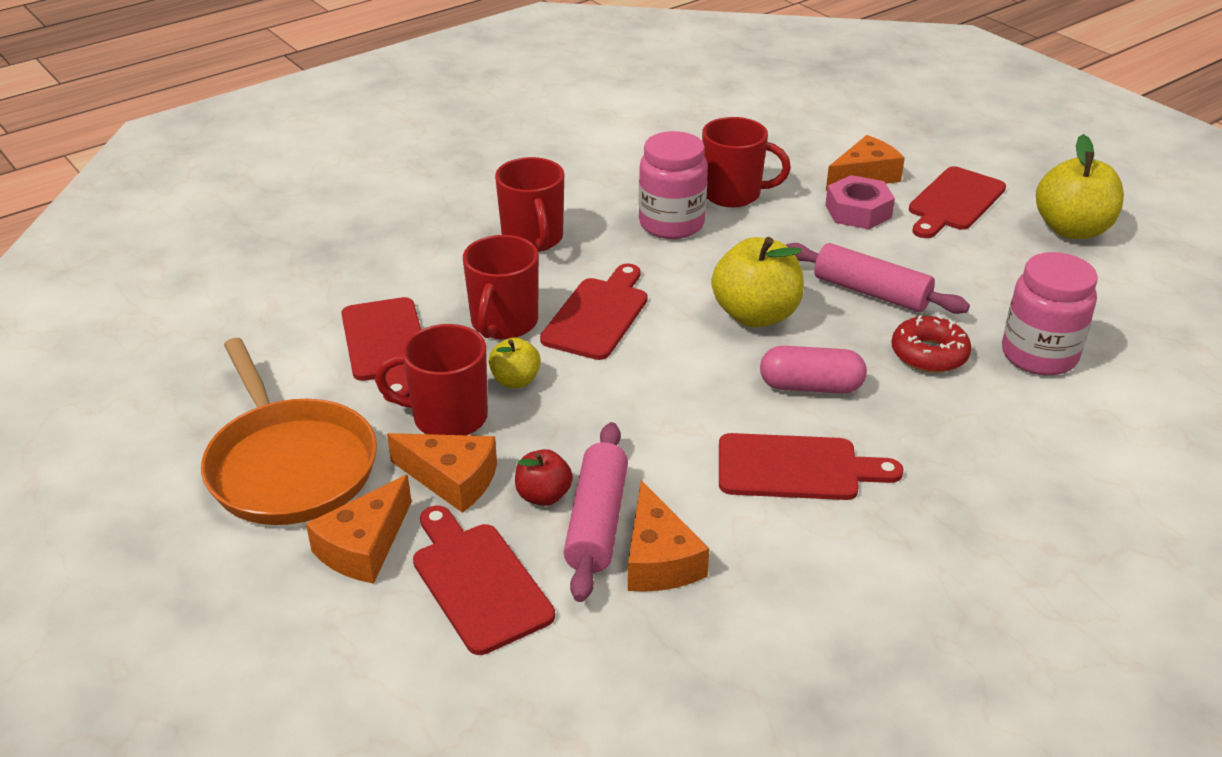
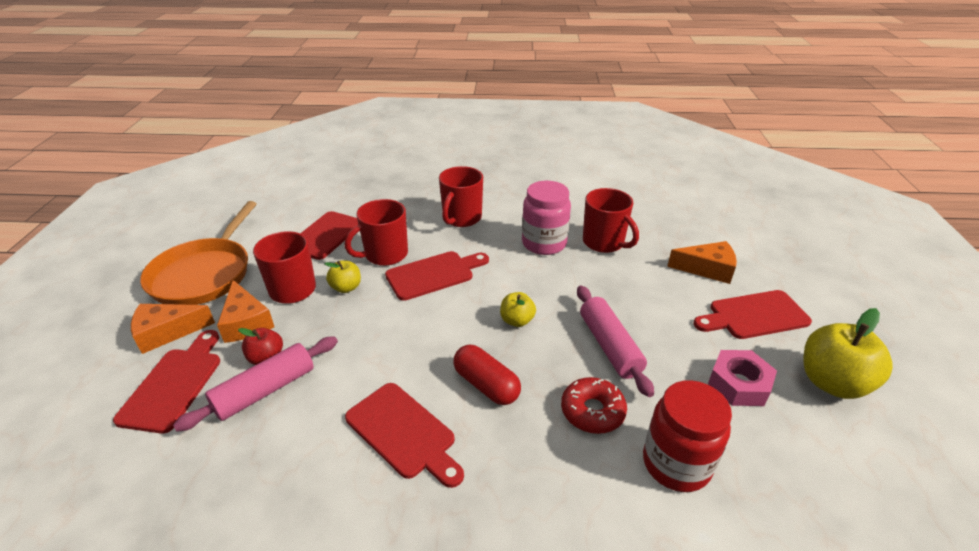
camera: 40 degrees right, 0 degrees up
orange cheese [628,480,709,592] -> none
yellow apple [711,237,804,327] -> yellow apple [500,292,536,327], size x0.53
pink capsule [760,346,867,394] -> red capsule [453,345,521,405]
pink nut [825,175,895,229] -> pink nut moved to [708,350,777,406]
pink jar [1002,252,1098,376] -> red jar [643,380,732,492]

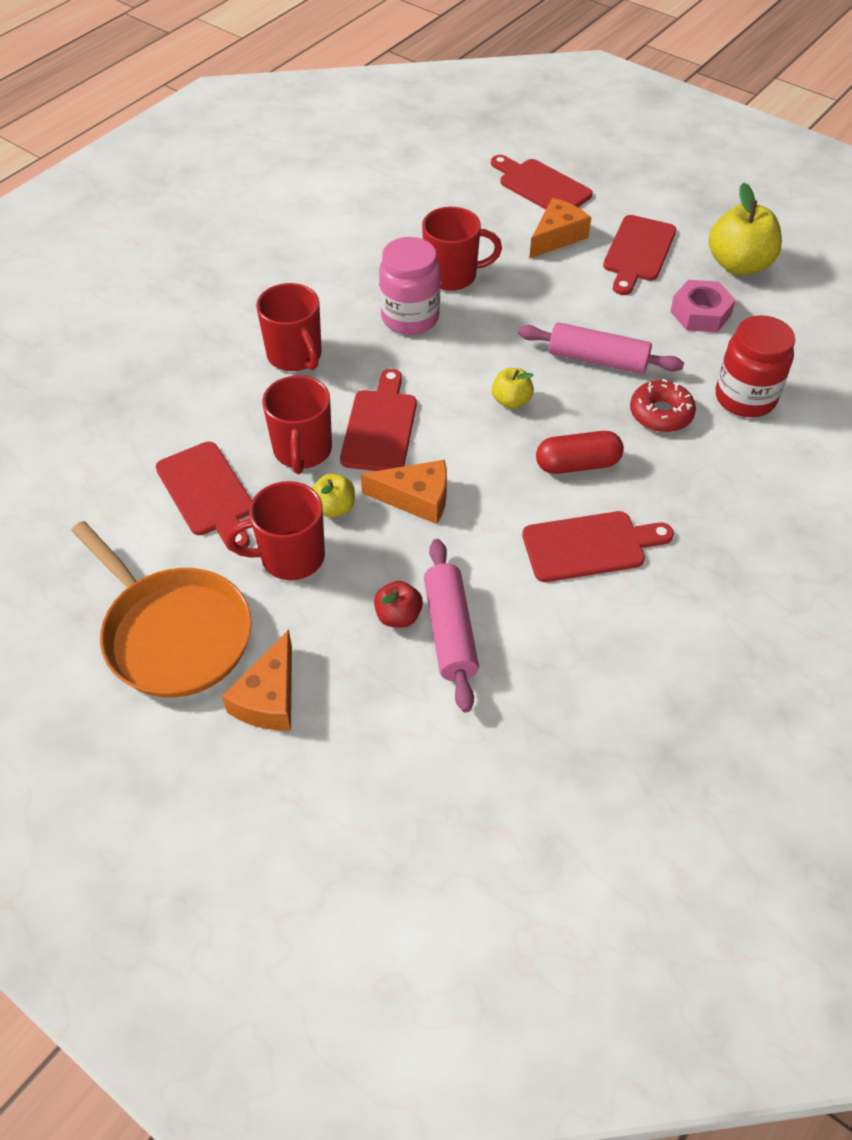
camera: 55 degrees left, 15 degrees up
red cutting board [113,330,220,434] -> red cutting board moved to [491,155,593,210]
orange cheese [217,280,274,343] -> orange cheese moved to [361,460,447,524]

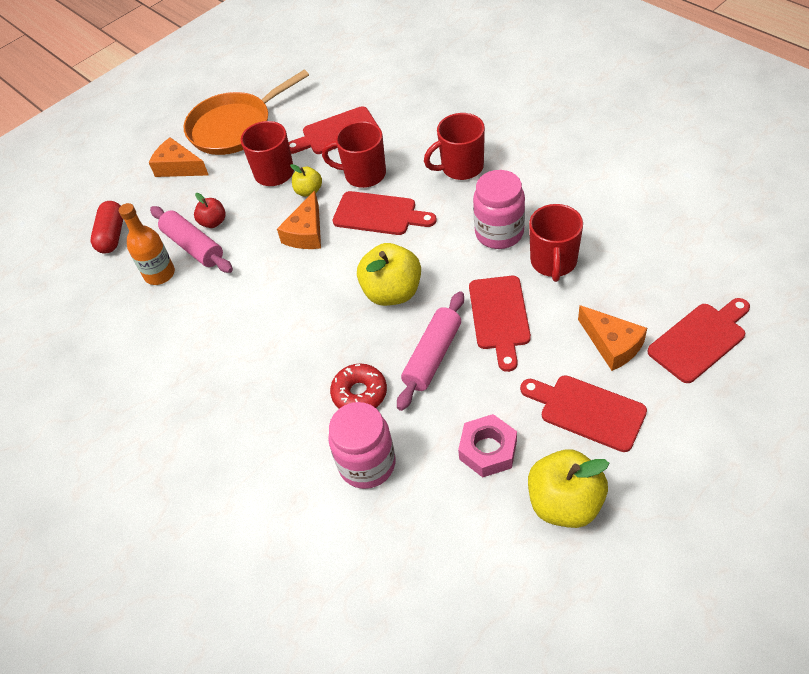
camera: 105 degrees right, 0 degrees up
pink rolling pin [424,539,479,712] -> pink rolling pin turned 45 degrees clockwise [150,206,233,273]
yellow apple [492,368,534,409] -> yellow apple [357,243,421,306], size x1.87
red cutting board [522,511,674,582] -> red cutting board moved to [469,276,531,372]
red capsule [536,431,624,474] -> red capsule moved to [91,201,123,254]
red jar [716,315,795,417] -> pink jar [328,402,396,489]
none -> orange bottle [119,203,175,285]

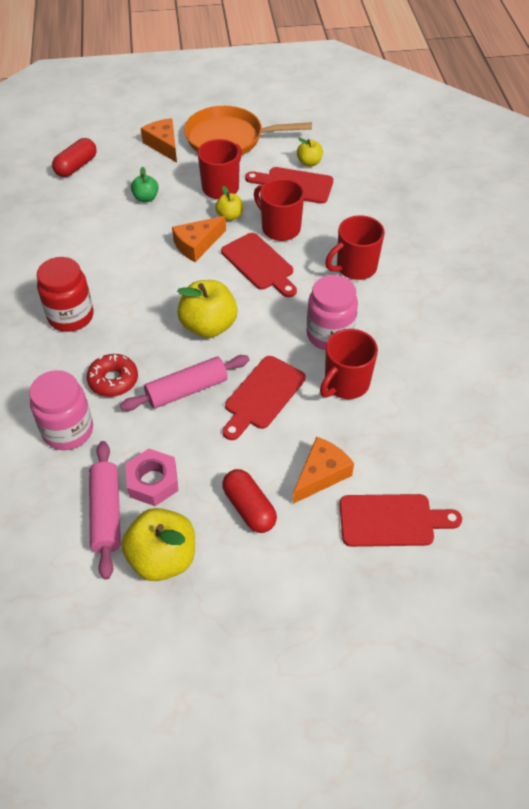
camera: 30 degrees right, 0 degrees up
orange bottle [119,203,175,285] -> none
pink rolling pin [150,206,233,273] -> pink rolling pin moved to [89,441,121,580]
red apple [194,193,226,228] -> green apple [131,167,159,202]
red mug [424,113,485,180] -> red mug turned 45 degrees counterclockwise [325,215,385,280]
red cutting board [520,375,647,452] -> red capsule [222,469,277,533]
orange cheese [578,305,647,371] -> orange cheese turned 135 degrees counterclockwise [293,437,354,504]
none -> red jar [37,257,94,332]
none -> yellow apple [297,137,323,166]

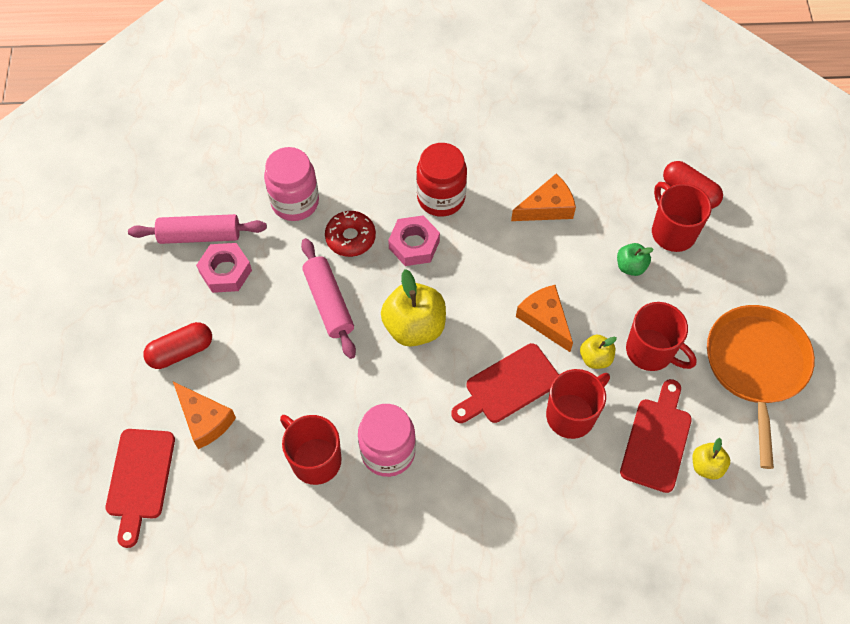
camera: 95 degrees right, 10 degrees up
yellow apple [122,508,195,581] -> none
orange cheese [141,118,177,163] -> orange cheese moved to [511,174,576,221]
red cutting board [223,356,306,440] -> none
red mug [325,215,385,280] -> red mug moved to [652,182,712,252]
none -> pink nut [388,215,440,266]

